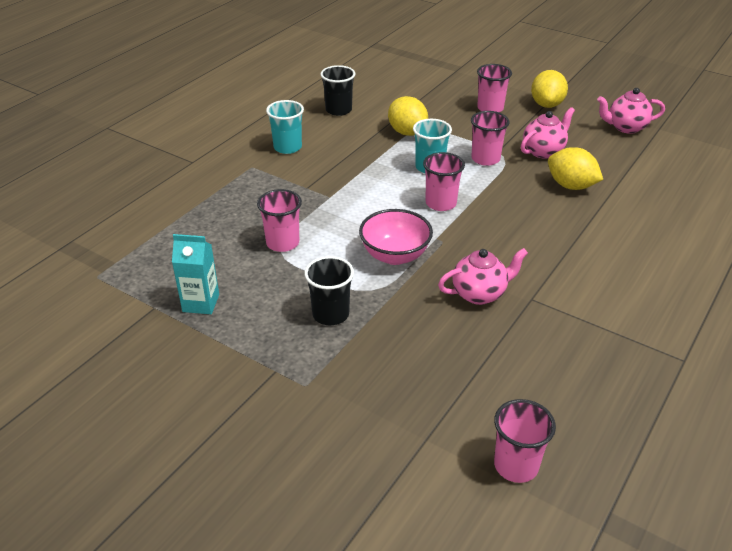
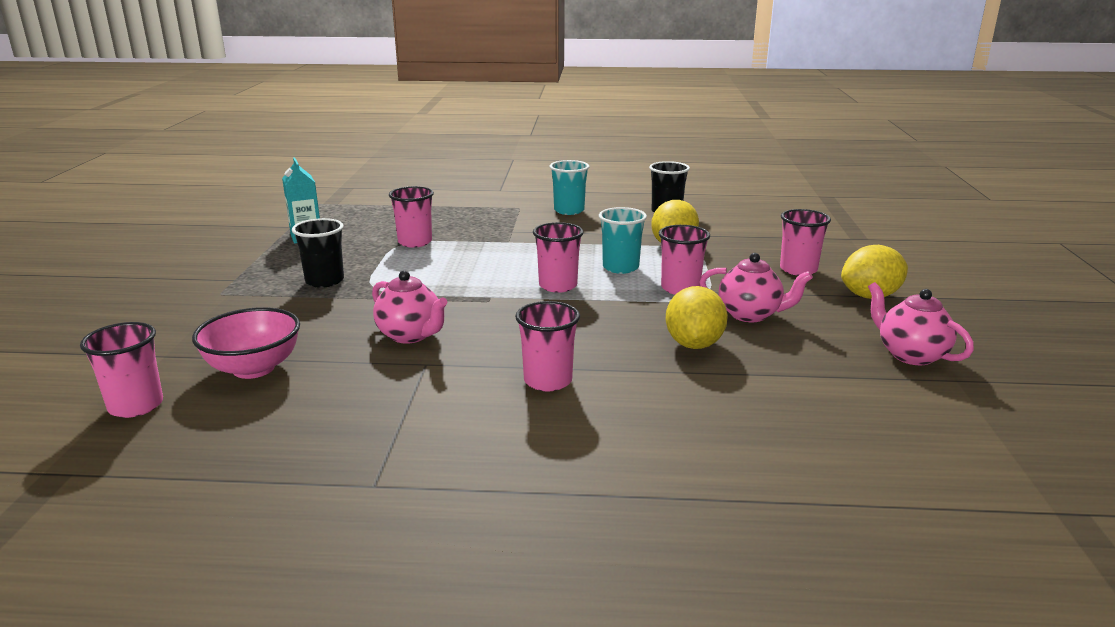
camera: 60 degrees right, 15 degrees down
pink bowl [359,209,433,265] -> pink bowl moved to [192,307,300,379]
none -> pink cup [515,301,580,391]

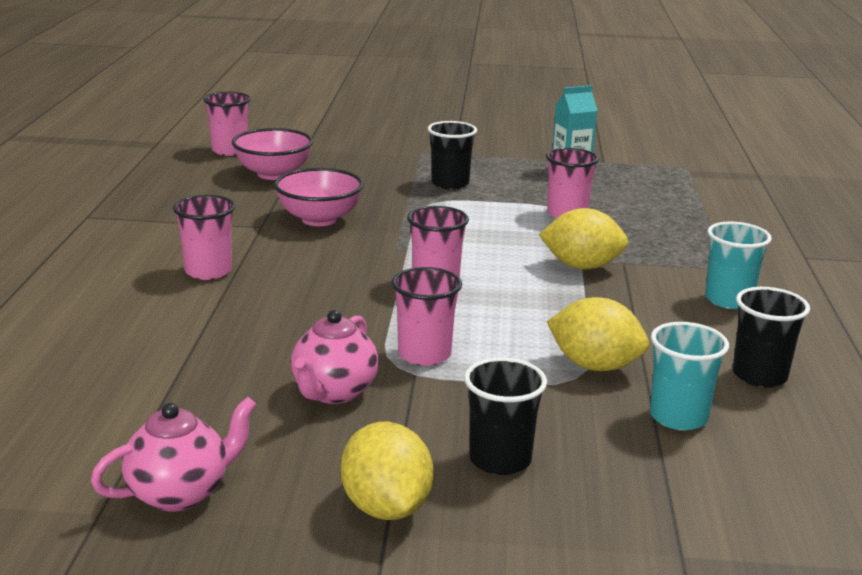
camera: 90 degrees right, 0 degrees up
pink teapot [372,270,447,344] -> pink bowl [274,168,364,226]
turquoise cup [599,207,647,274] -> turquoise cup moved to [650,322,729,430]
yellow lemon [666,286,728,349] -> yellow lemon moved to [539,208,629,269]
pink cup [780,209,831,276] -> black cup [464,358,547,475]

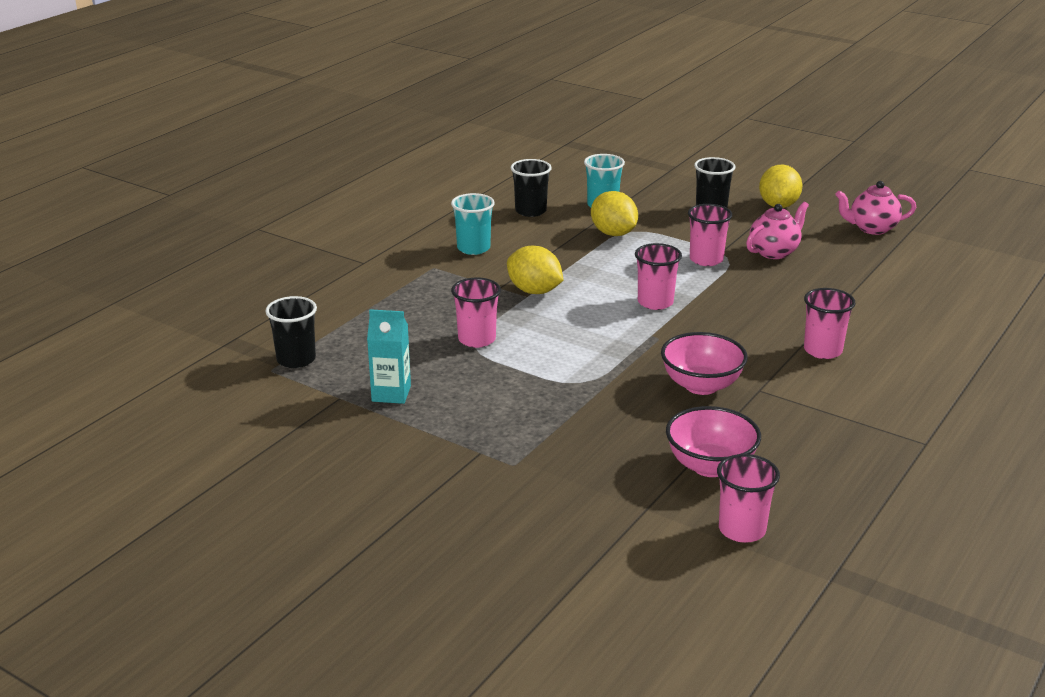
camera: 150 degrees left, 5 degrees up
black cup [428,121,477,190] -> black cup moved to [265,296,317,368]

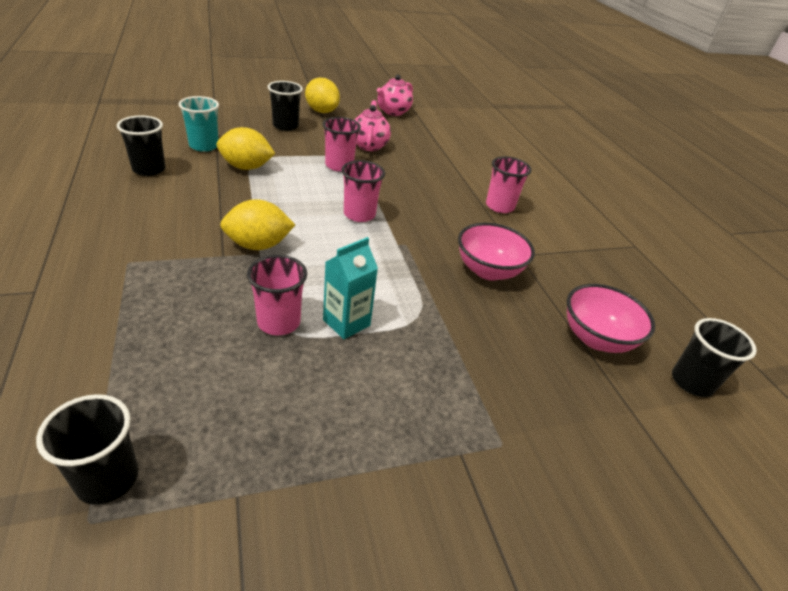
camera: 55 degrees left, 10 degrees up
turquoise carton [367,309,411,404] -> turquoise carton moved to [323,237,378,339]
turquoise cup [451,193,495,255] -> none
pink cup [717,454,780,543] -> black cup [672,318,757,397]

